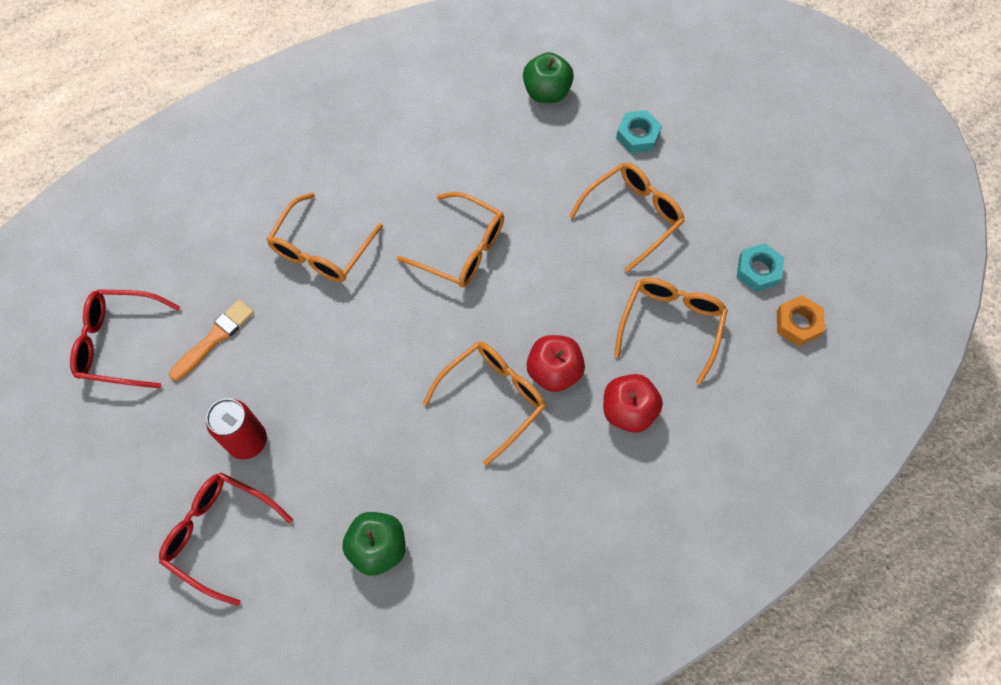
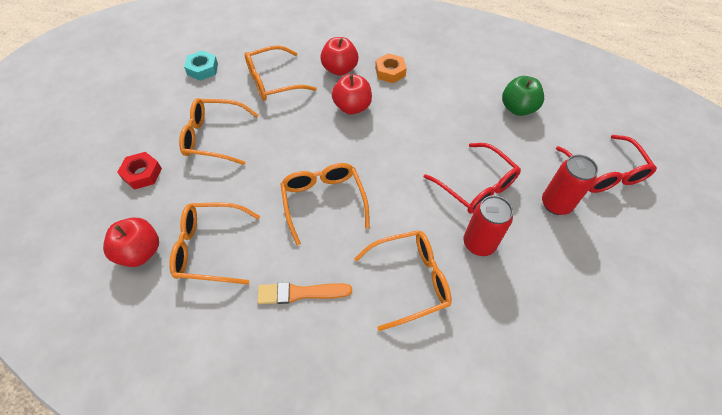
camera: 135 degrees left, 10 degrees down
red glasses [70,289,180,388] -> red glasses moved to [424,143,521,214]
orange brush [169,300,254,381] -> orange brush moved to [257,282,352,304]
orange glasses [423,342,546,466] -> orange glasses moved to [169,203,261,285]
green apple [523,52,574,103] -> red apple [103,218,159,267]
turquoise nut [616,110,662,153] -> red nut [117,152,162,190]
orange nut [777,295,825,346] -> orange nut moved to [375,53,407,83]
none -> red can [464,195,513,256]

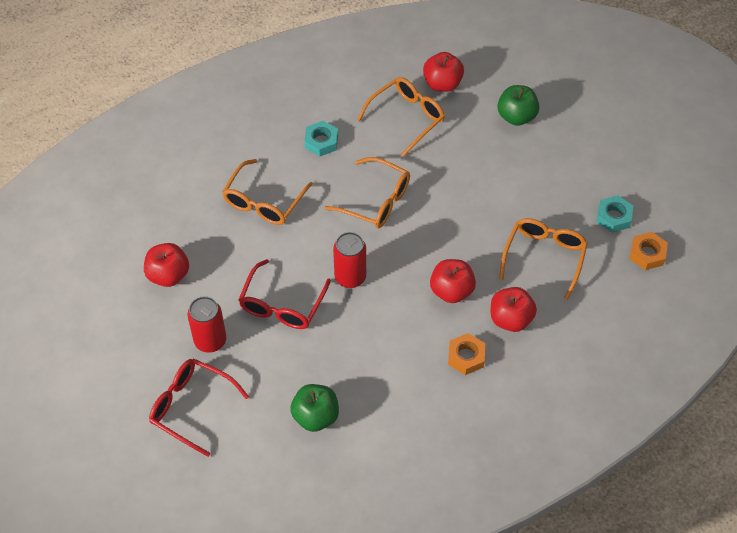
camera: 135 degrees right, 0 degrees up
red nut [117,152,162,190] -> green apple [497,85,539,126]
orange glasses [179,98,259,165] -> none
orange brush [257,282,352,304] -> turquoise nut [304,121,338,156]
red glasses [424,143,521,214] -> red glasses turned 75 degrees counterclockwise [239,259,331,329]
red can [464,195,513,256] -> red can moved to [333,232,366,288]
none -> red apple [144,243,189,287]
none -> orange nut [630,232,668,270]

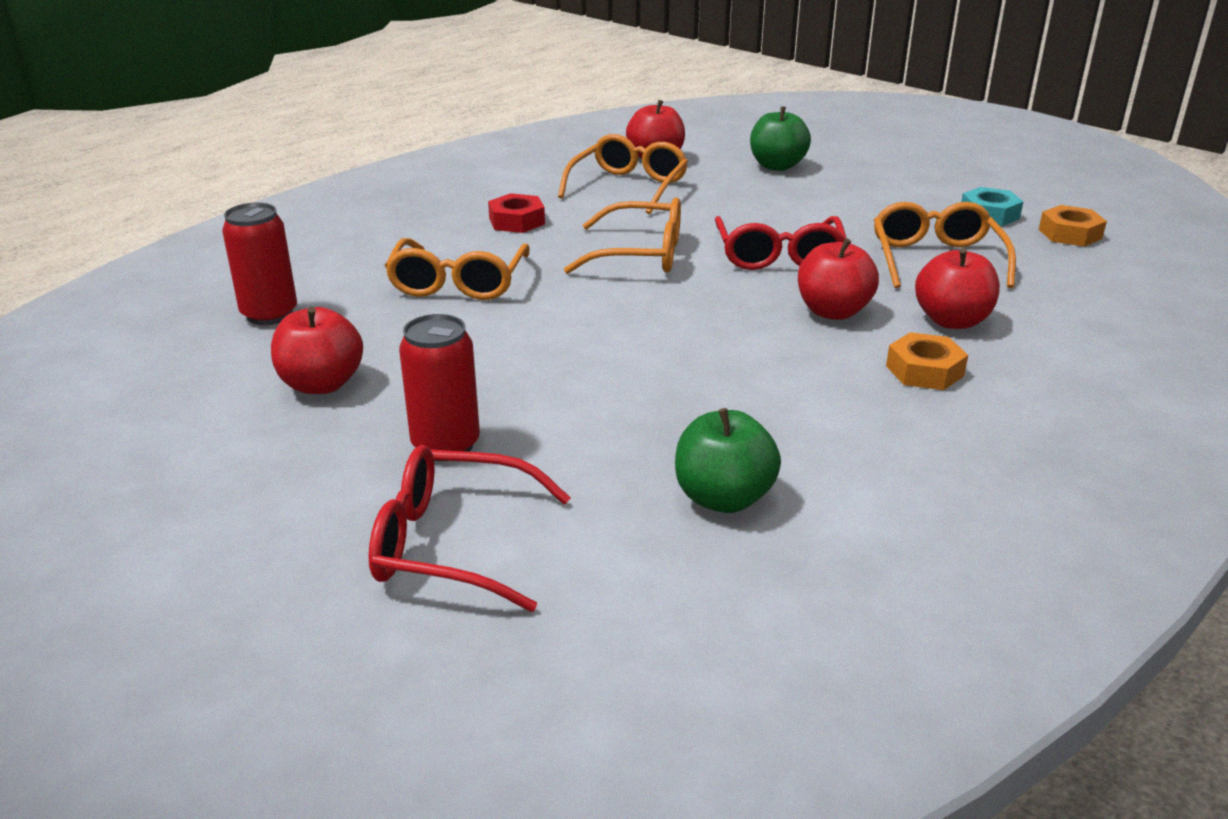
camera: 20 degrees left, 25 degrees down
red glasses [239,259,331,329] -> red glasses moved to [715,216,846,270]
turquoise nut [304,121,338,156] -> red nut [488,193,545,233]
red can [333,232,366,288] -> red can moved to [222,202,297,325]

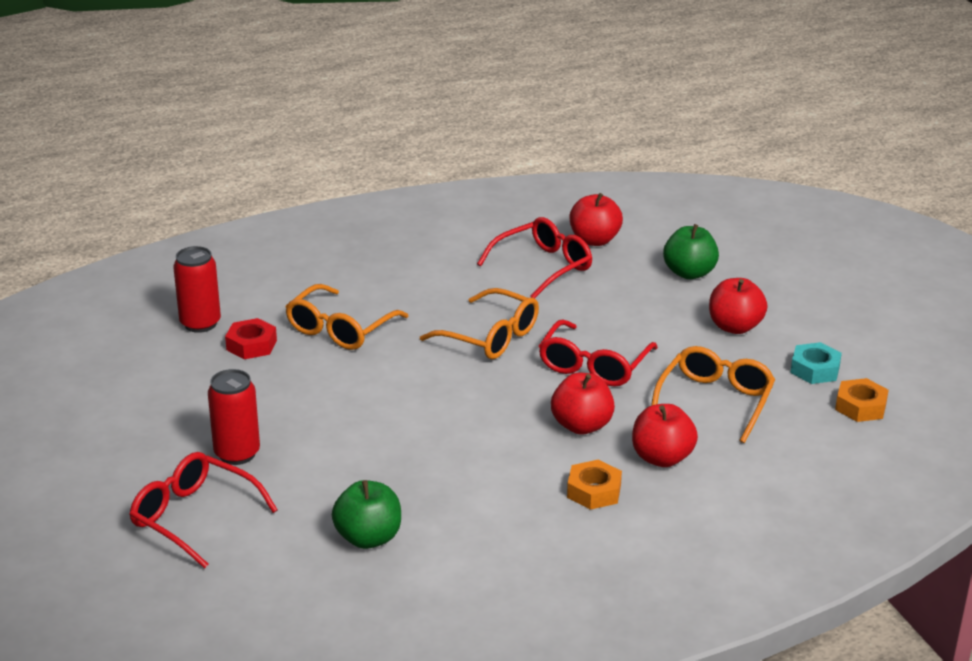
camera: 25 degrees right, 0 degrees up
red apple [271,307,363,394] -> red apple moved to [709,278,768,334]
red nut [488,193,545,233] -> red nut moved to [225,318,277,359]
orange glasses [558,134,688,214] -> red glasses [477,217,592,298]

